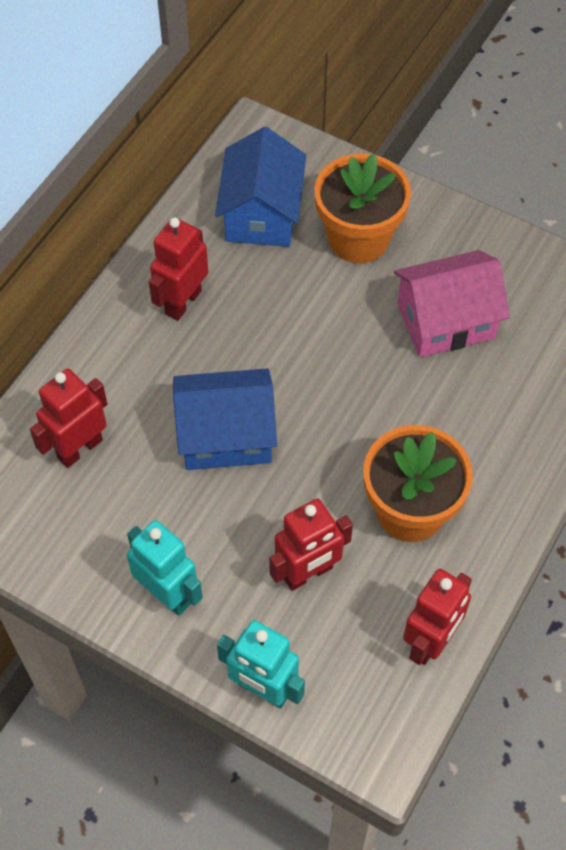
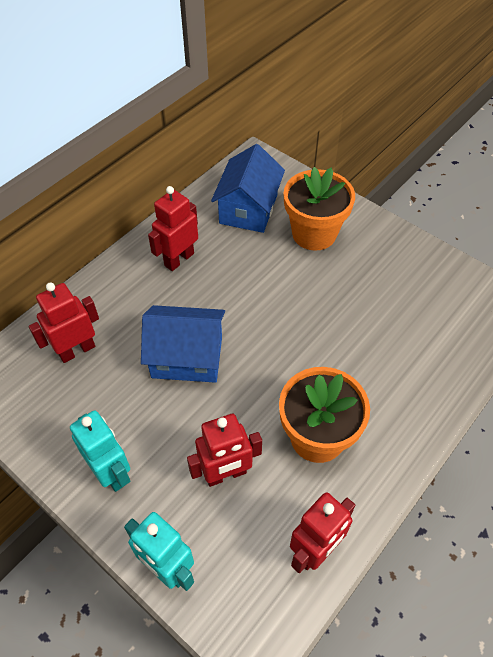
camera: 10 degrees right, 5 degrees down
pink house [394,250,510,357] -> none

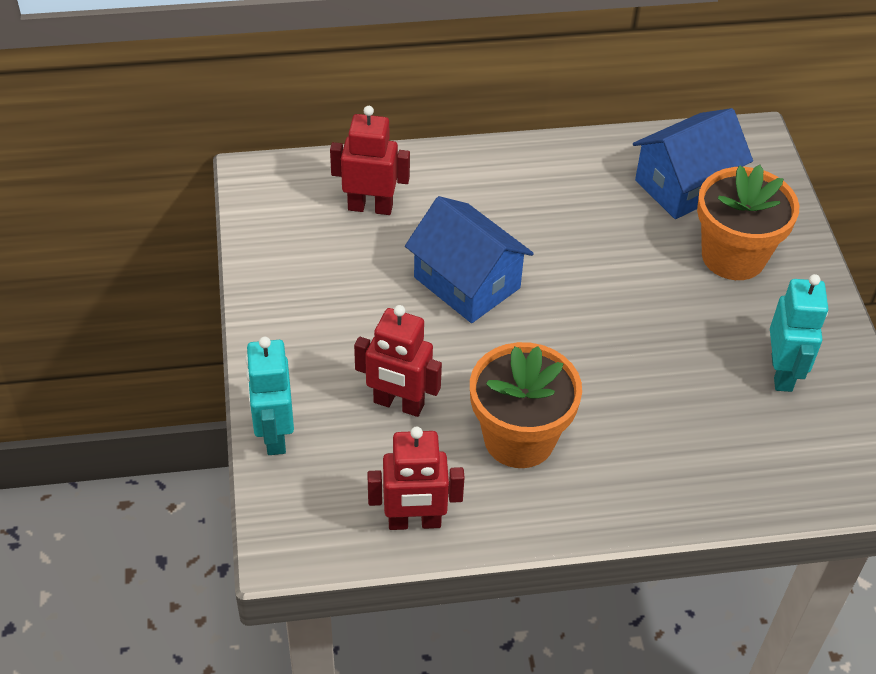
camera: 40 degrees right, 5 degrees down
turquoise robot [70,410,130,492] -> turquoise robot moved to [770,274,828,392]
red robot [148,186,198,271] -> none

